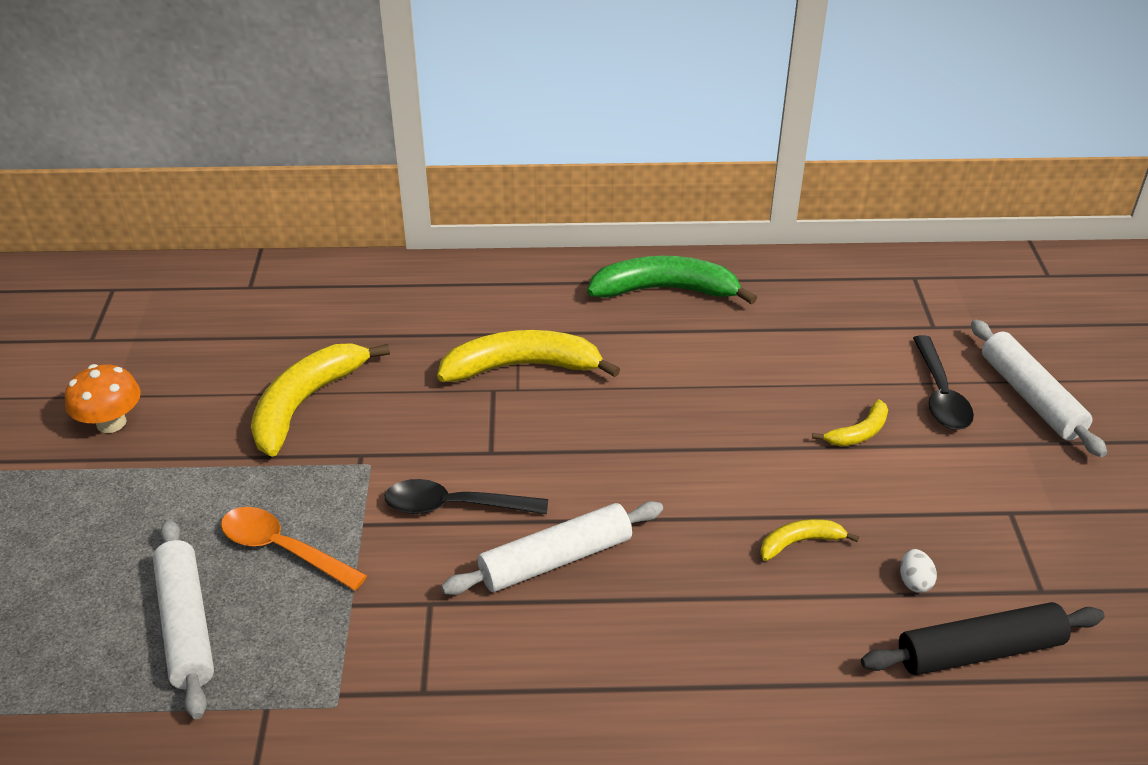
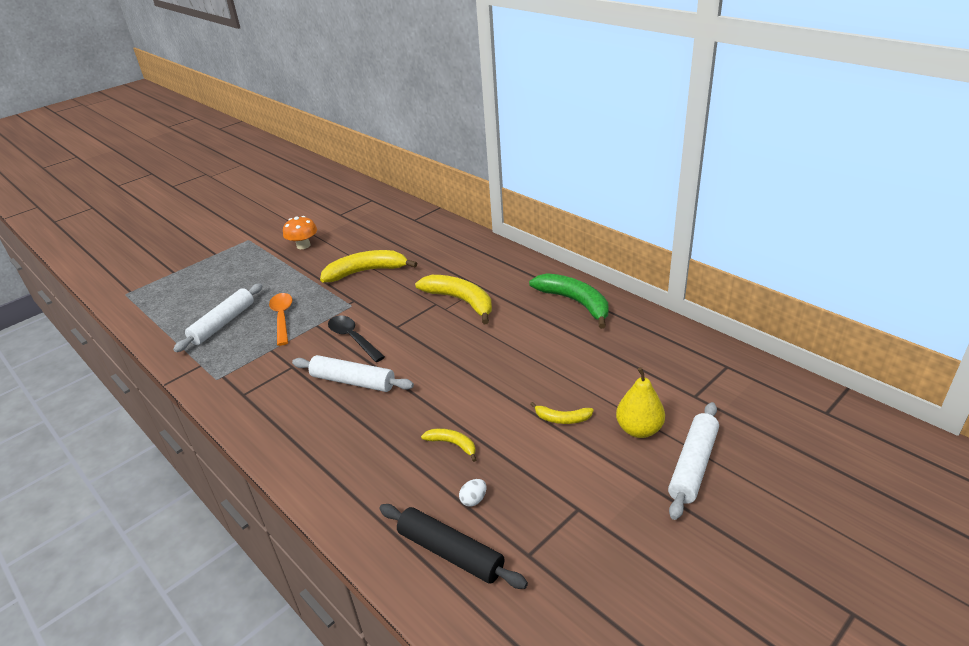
camera: 50 degrees right, 5 degrees down
black spoon [913,335,974,430] -> yellow pear [616,367,665,438]

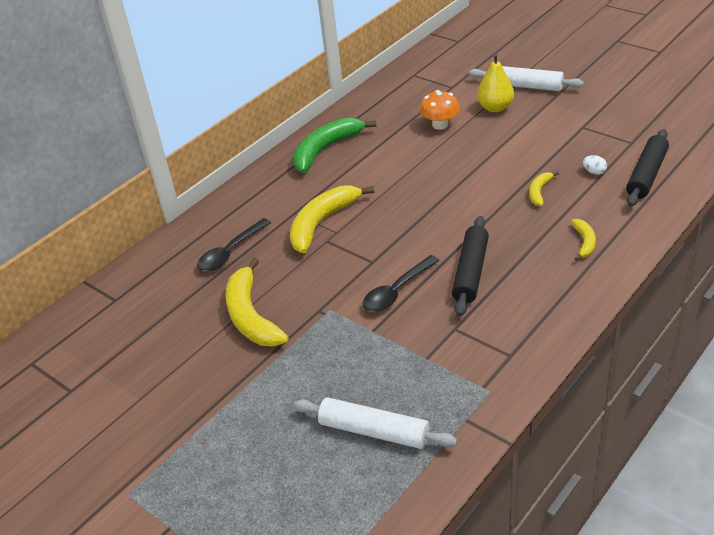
camera: 95 degrees left, 5 degrees up
orange spoon [269,293,292,346] -> none
orange mushroom [283,216,317,249] -> orange mushroom moved to [420,90,460,130]
white rolling pin [292,355,414,392] -> black rolling pin [452,216,489,316]
yellow banana [530,402,594,424] -> yellow banana moved to [571,219,596,261]
none -> black spoon [197,218,271,271]

